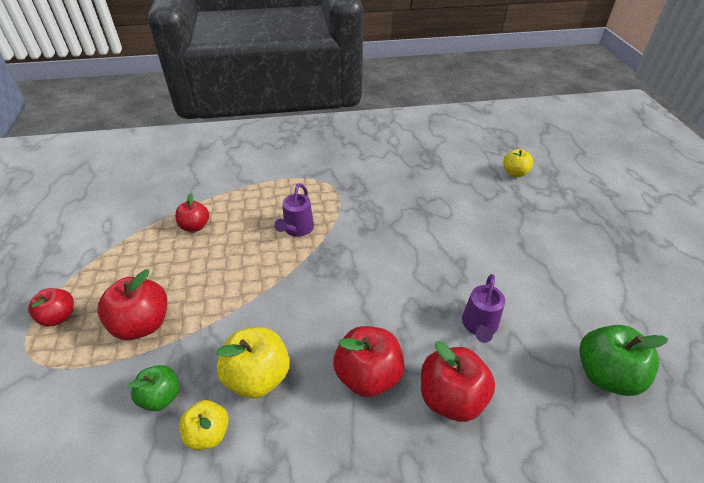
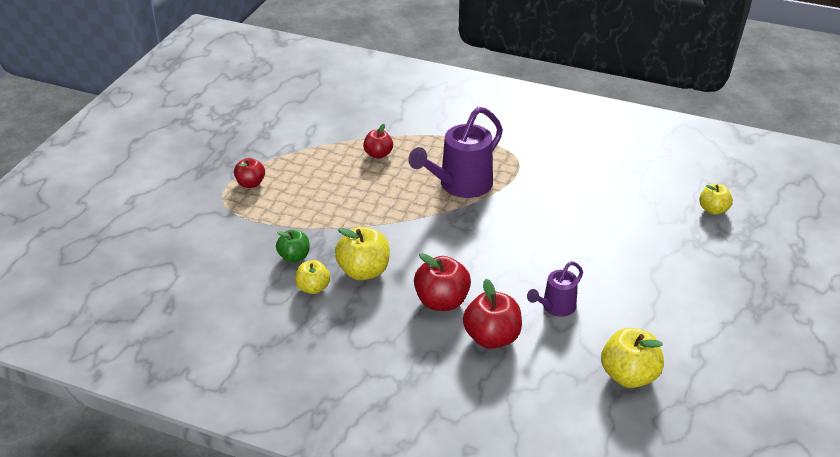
camera: 30 degrees right, 5 degrees down
red apple [97,270,167,340] -> none
purple watering can [274,183,314,237] -> purple watering can [408,107,503,198], size x1.81
green apple [579,325,668,396] -> yellow apple [601,328,664,388]

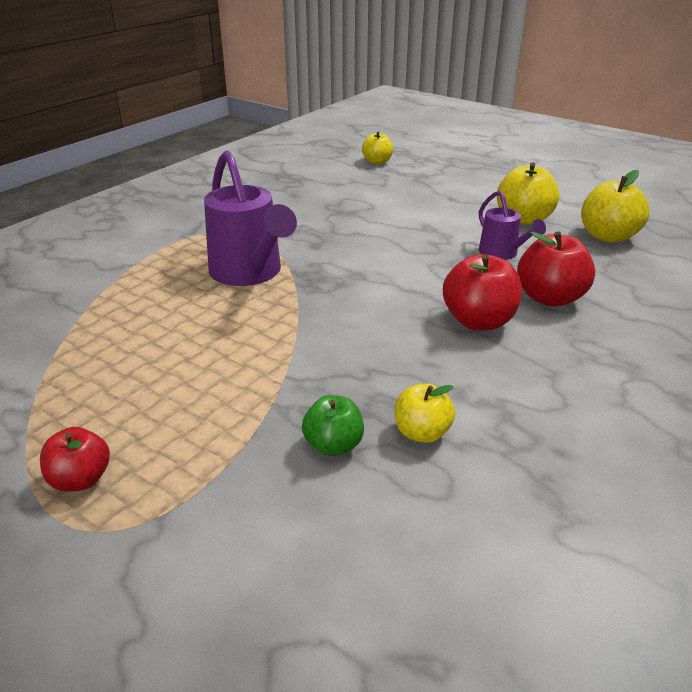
camera: 75 degrees left, 5 degrees down
yellow apple [335,227,390,280] -> yellow apple moved to [497,163,559,225]
red apple [363,124,393,159] -> none

